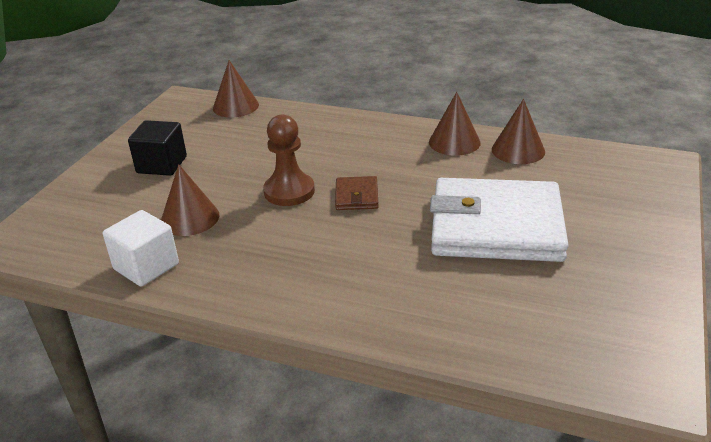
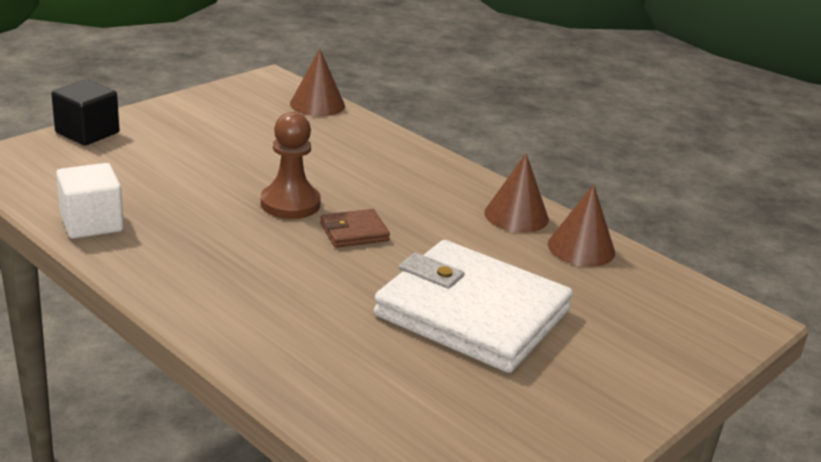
camera: 20 degrees right, 5 degrees down
black cube [128,120,187,176] -> black cube moved to [51,79,119,146]
brown cone [161,164,220,236] -> none
brown wallet [335,176,379,210] -> brown wallet turned 45 degrees clockwise [320,209,390,248]

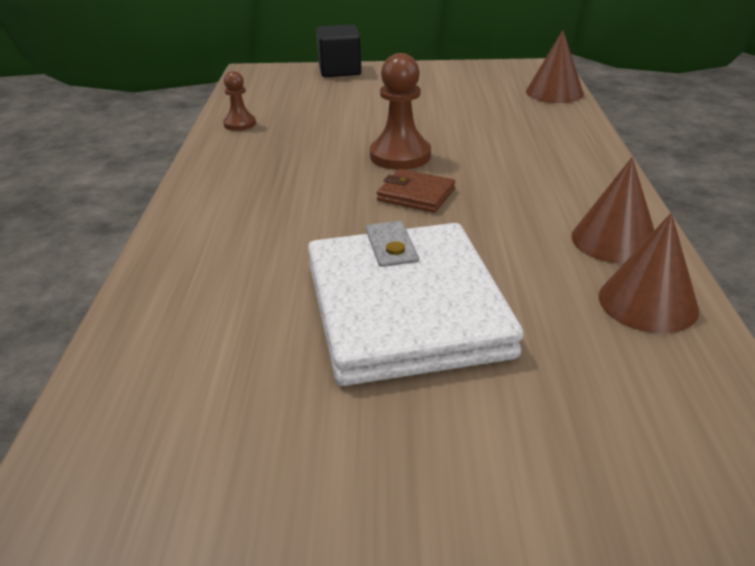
camera: 50 degrees right, 5 degrees up
white cube [56,163,124,239] -> brown pawn [223,71,256,131]

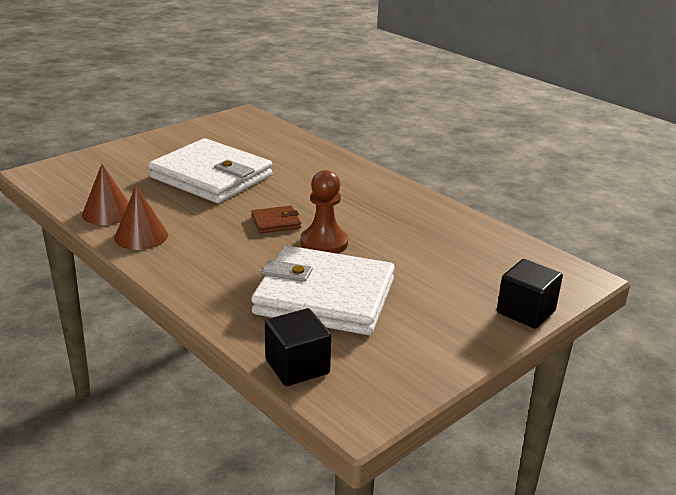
camera: 135 degrees right, 5 degrees down
brown pawn [223,71,256,131] -> none
brown cone [526,30,584,103] -> black cube [265,308,331,386]
none -> white wallet [251,246,395,335]

